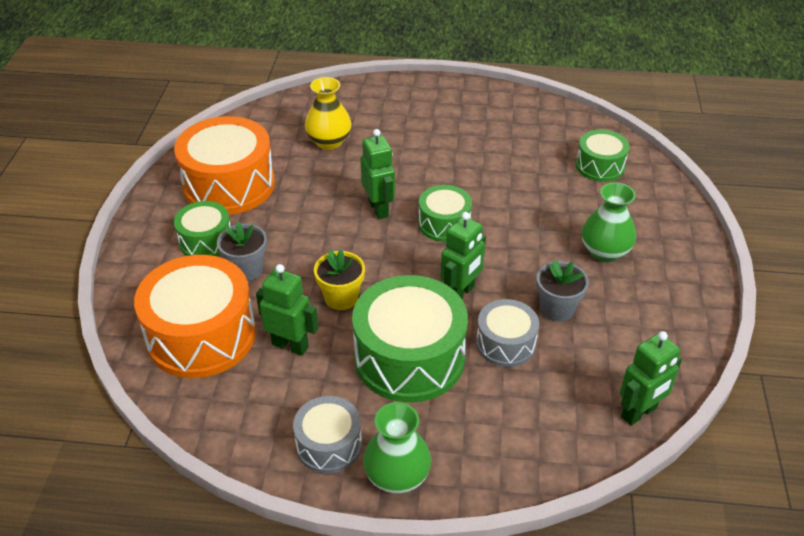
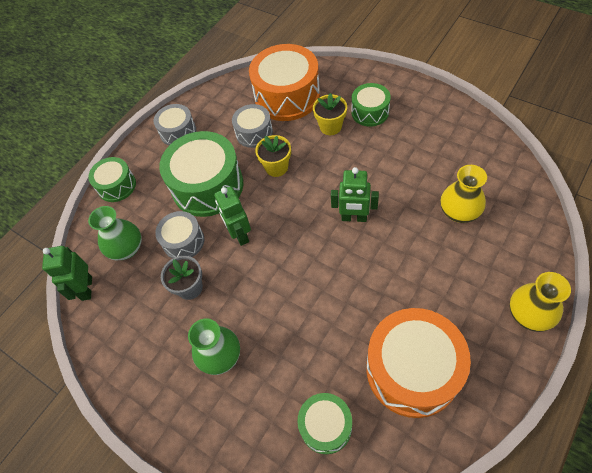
camera: 125 degrees right, 15 degrees up
orange drum [174,116,275,215] -> orange drum moved to [366,308,471,418]
grey flower pot [217,222,267,281] -> yellow flower pot [313,93,347,135]
green robot [256,264,318,356] -> grey drum [232,104,273,148]
green vase [363,402,431,494] -> green vase moved to [88,206,142,260]
green drum [418,185,472,242] -> green drum moved to [88,157,136,202]
none -> yellow vase [510,272,571,332]

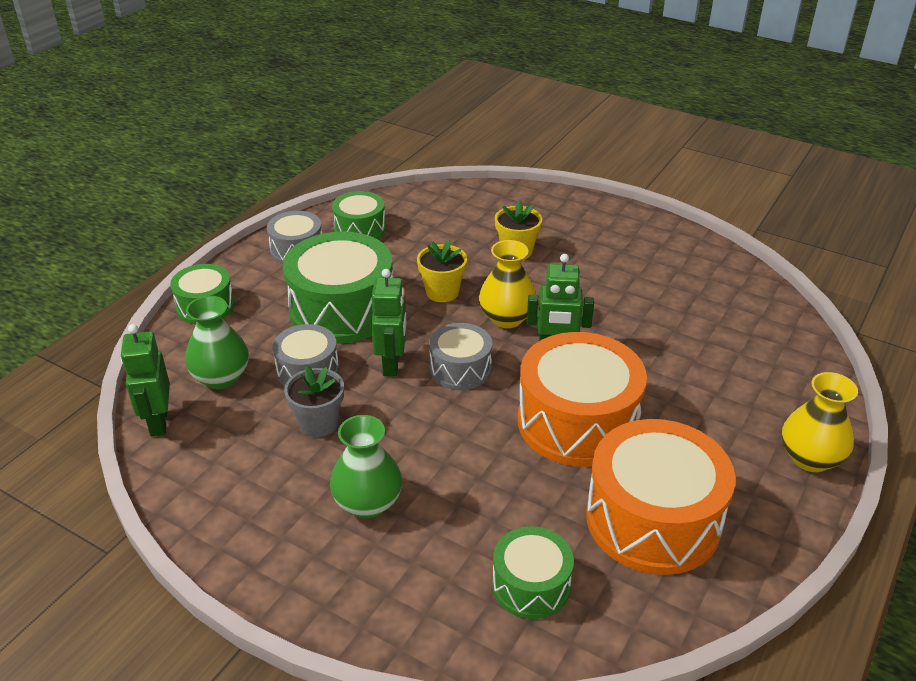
camera: 10 degrees left, 20 degrees down
green robot [214,186,251,246] -> green robot turned 150 degrees counterclockwise [371,269,407,377]
grey drum [232,104,273,148] -> grey drum moved to [429,323,492,390]
orange drum [249,44,320,121] -> orange drum moved to [518,332,647,467]
green drum [351,83,391,127] -> green drum moved to [332,191,386,239]
yellow vase [441,165,487,223] -> yellow vase moved to [479,240,536,328]

